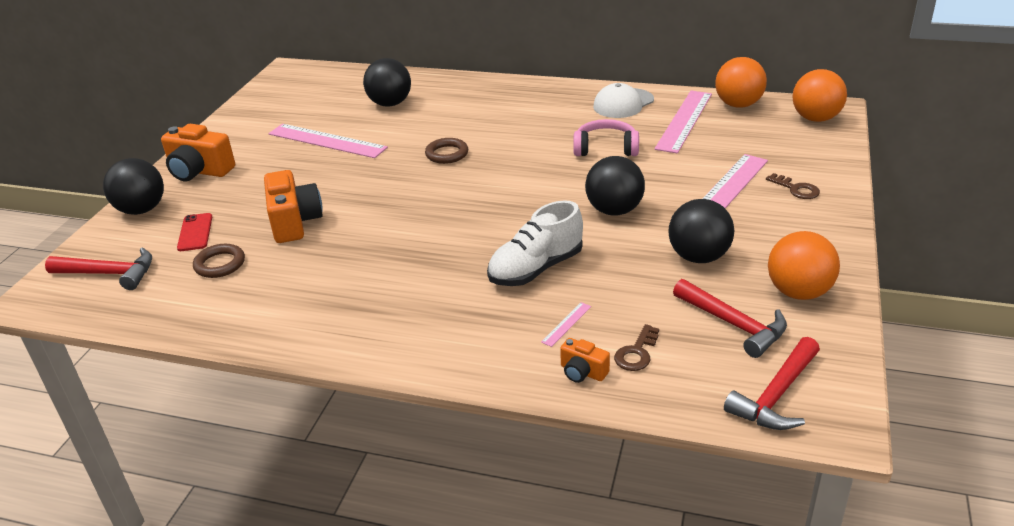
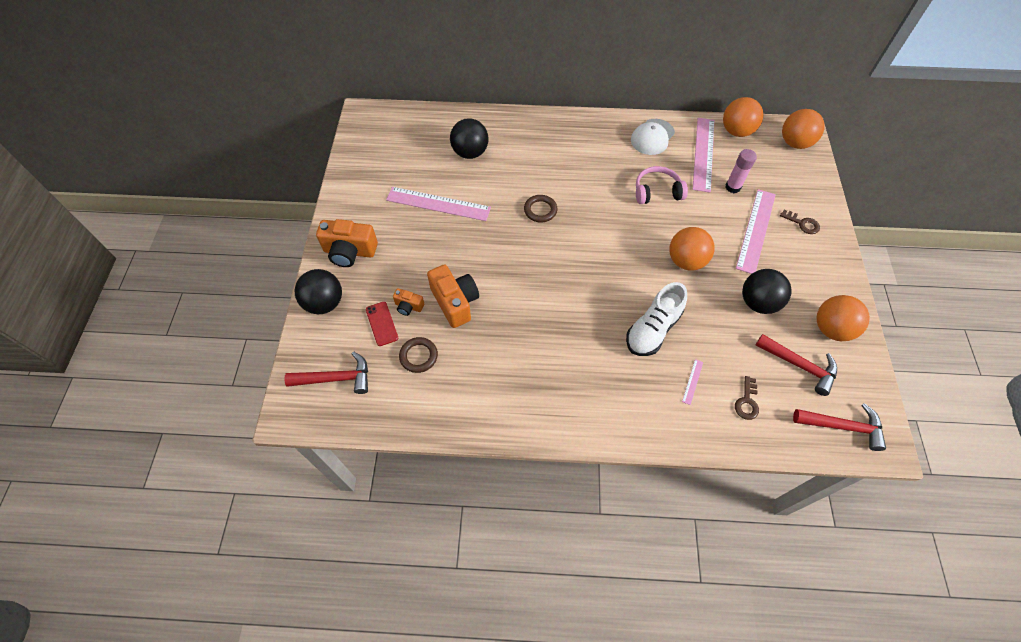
camera: 15 degrees left, 25 degrees up
orange camera [560,338,610,383] -> orange camera moved to [393,288,424,316]
black ball [585,156,645,216] -> orange ball [669,227,715,271]
red hammer [724,337,820,430] -> red hammer turned 105 degrees counterclockwise [793,403,886,451]
none -> pink glue stick [725,149,757,193]

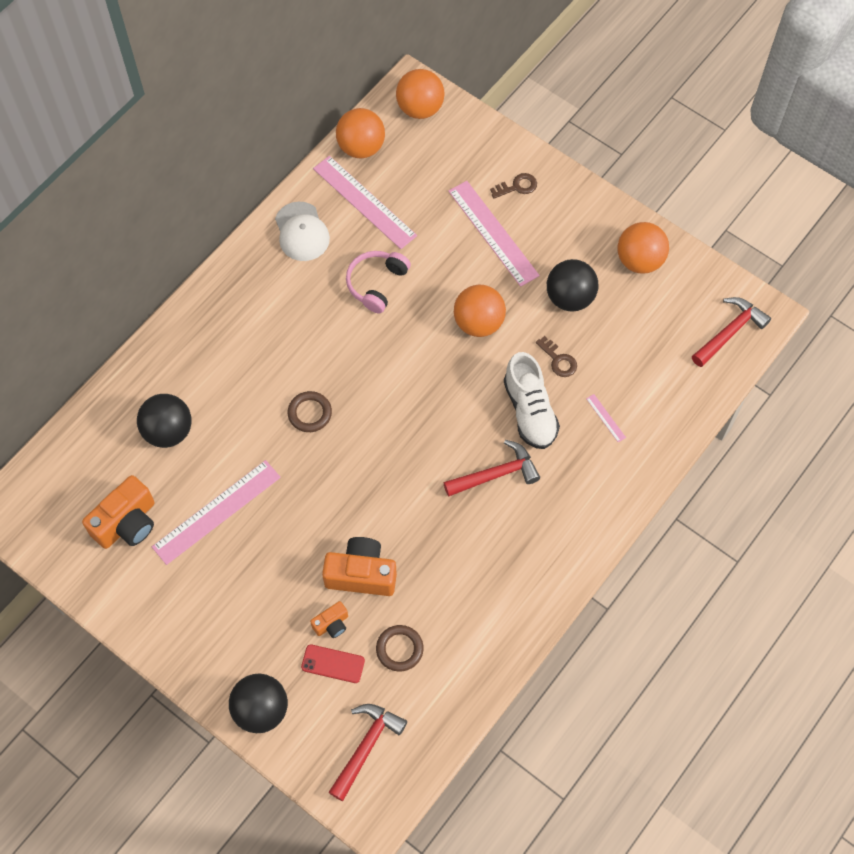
camera: 55 degrees left, 5 degrees up
orange camera [316,219,378,267] -> orange camera moved to [82,475,155,549]
pink glue stick [725,149,757,193] -> none
brown key [735,376,759,420] -> brown key moved to [536,336,577,377]
red hammer [756,334,837,396] -> red hammer moved to [443,440,540,497]

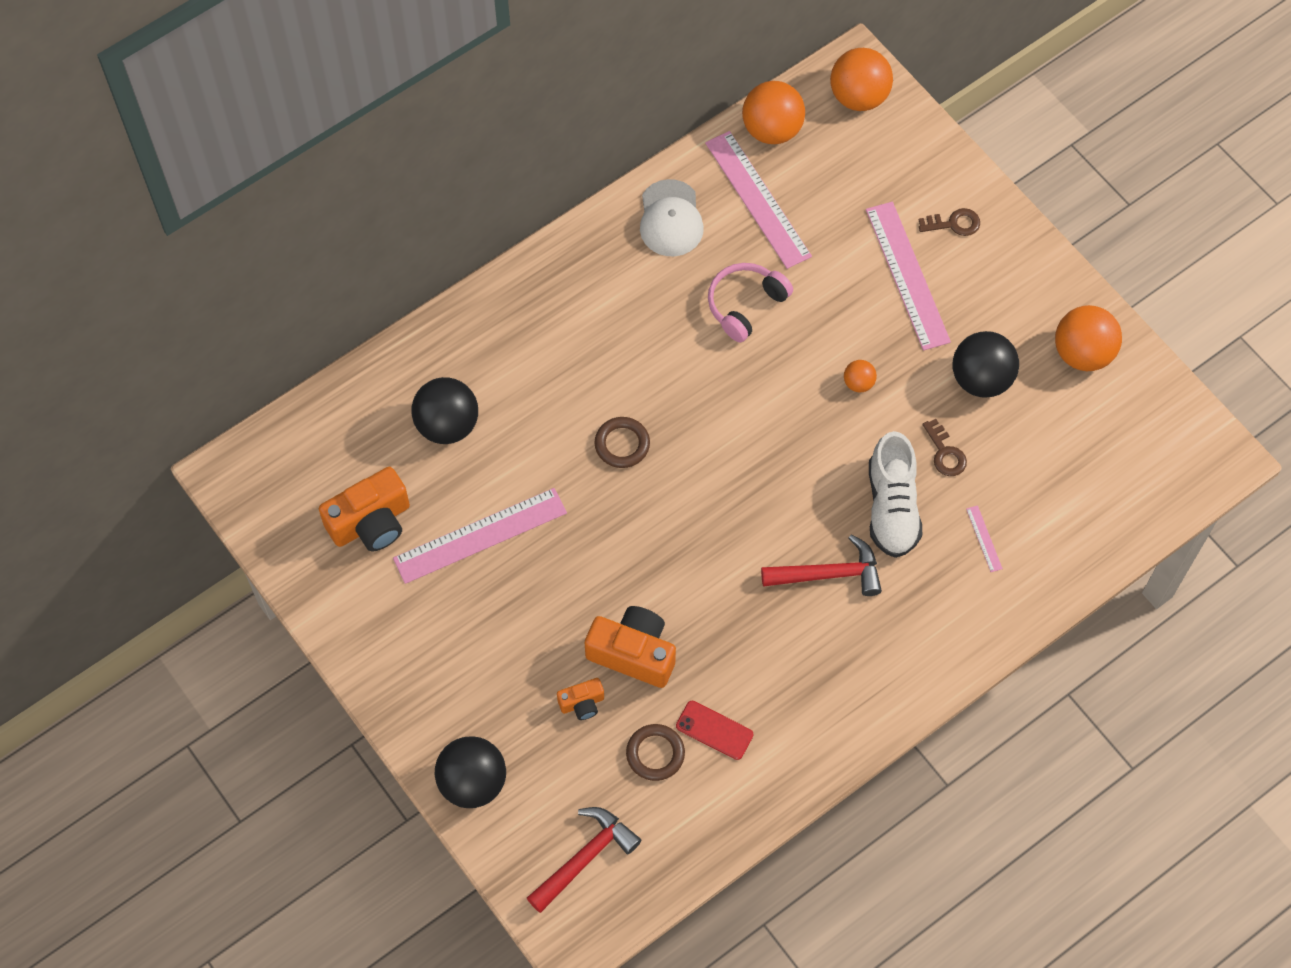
camera: 15 degrees right, 0 degrees up
red phone [301,644,365,683] -> red phone moved to [676,701,754,760]
orange ball [454,285,506,337] -> orange ball [844,360,877,392], size x0.50
red hammer [692,297,771,367] -> none

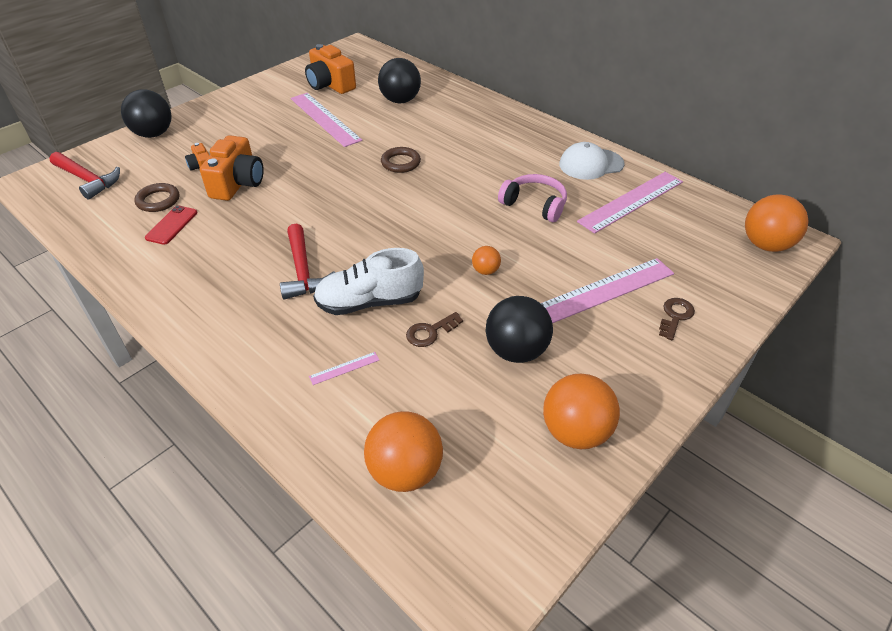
camera: 80 degrees right, 20 degrees down
orange ball [742,81,805,144] -> orange ball moved to [364,411,443,492]
brown key [919,208,980,236] -> brown key turned 135 degrees counterclockwise [659,298,695,340]

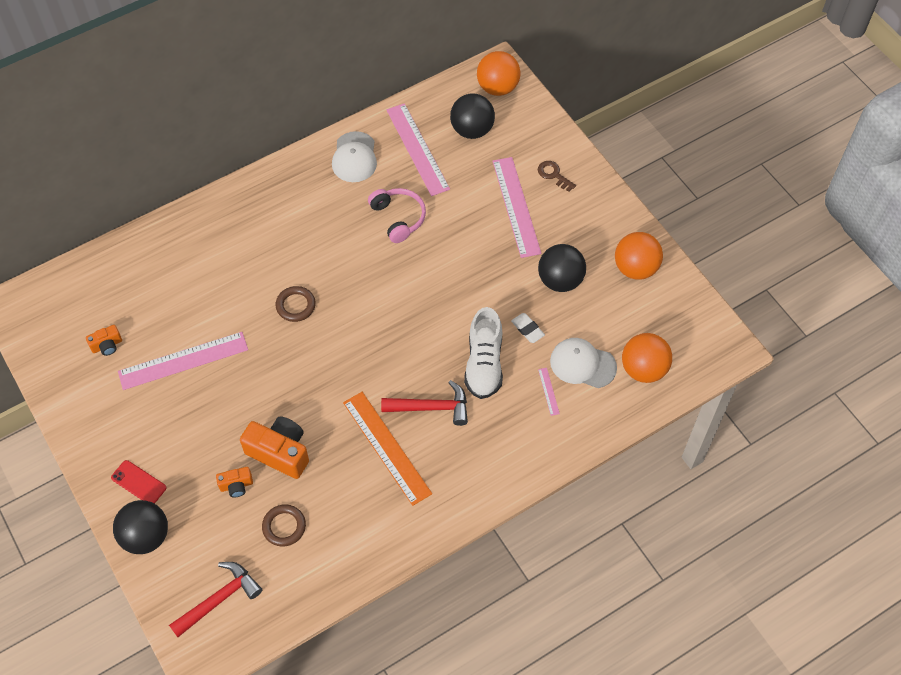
camera: 75 degrees left, 15 degrees up
red phone [145,205,197,245] -> red phone moved to [111,460,166,504]
orange camera [305,44,356,94] -> orange camera [86,325,122,356], size x0.52
black ball [378,58,421,103] -> black ball moved to [450,93,495,139]
brown key [406,312,463,347] -> white eraser [511,313,545,343]
orange ball [472,246,501,275] -> none
pink headphones [498,174,567,222] -> pink headphones turned 105 degrees clockwise [368,188,426,243]
none -> orange ruler [343,392,432,506]
none -> white cap [550,338,617,388]

